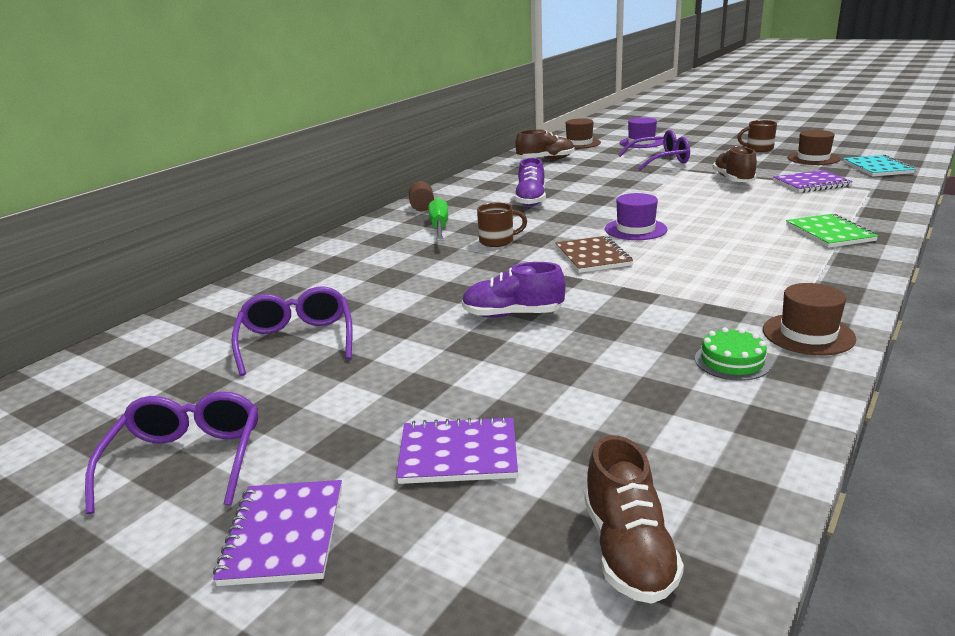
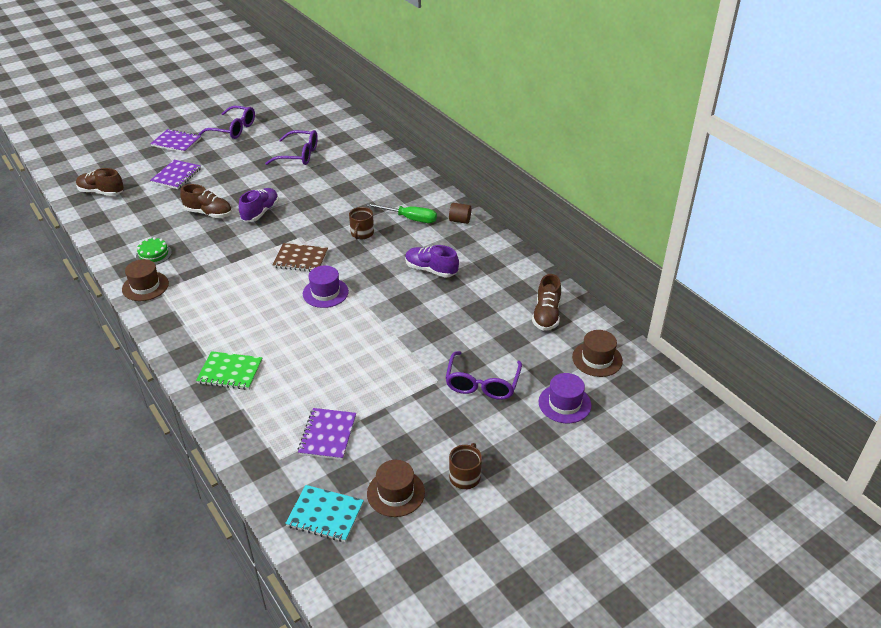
camera: 110 degrees right, 15 degrees up
brown shoe [712,146,757,182] -> brown shoe moved to [180,184,232,218]

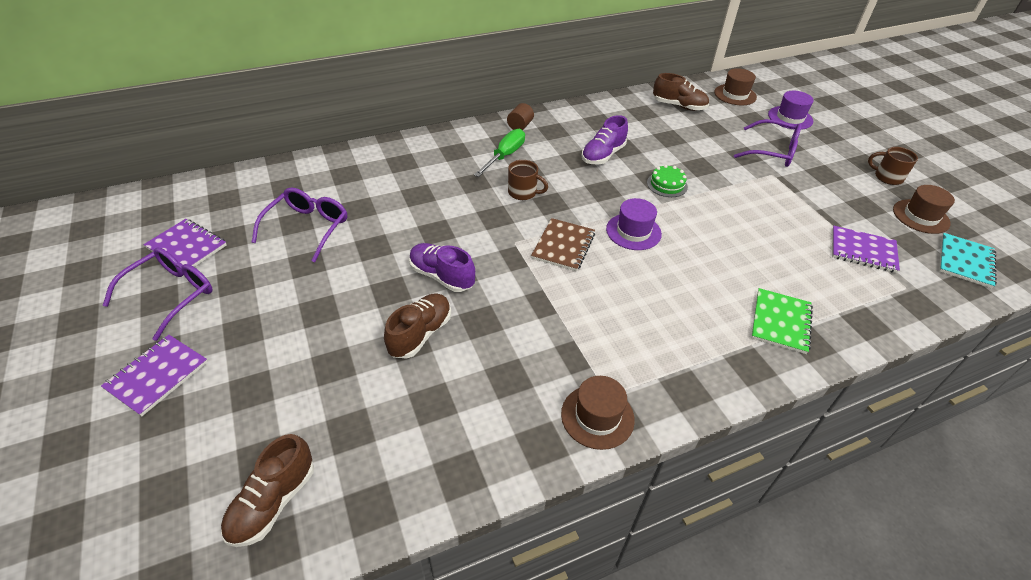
camera: 80 degrees left, 5 degrees up
green cake [136,237,172,265] -> green cake moved to [647,165,688,197]
purple notebook [150,160,201,189] -> purple notebook moved to [143,219,227,267]

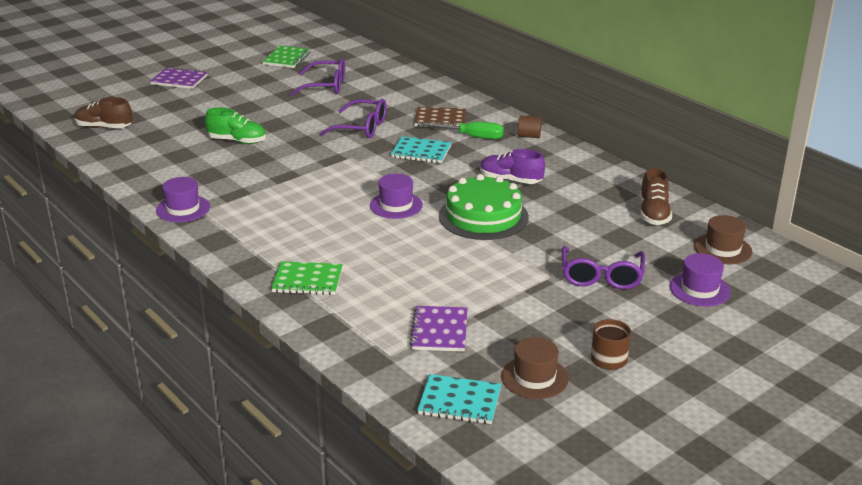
camera: 75 degrees right, 15 degrees down
purple glasses [102,247,212,341] -> purple glasses moved to [320,99,386,138]
purple notebook [143,219,227,267] -> green notebook [262,46,311,68]
brown shoe [384,293,451,359] -> green shoe [205,107,266,144]
purple shoe [409,243,475,292] -> none
brown mug [508,160,548,200] -> turquoise notebook [391,136,452,163]
brown notebook [531,218,595,271] -> brown notebook moved to [414,107,466,127]
brown hat [561,376,635,450] -> purple hat [156,177,210,222]
green cake [647,165,688,197] -> green cake [439,174,529,240], size x2.08

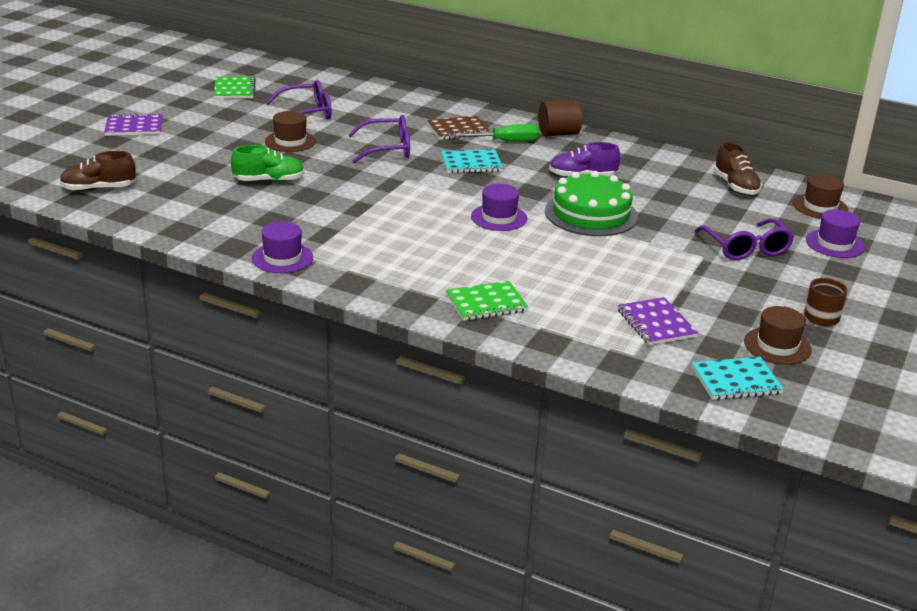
camera: 25 degrees left, 0 degrees up
brown cylinder [518,116,542,138] -> brown cylinder [538,99,582,136], size x1.57
none -> brown hat [265,111,316,152]

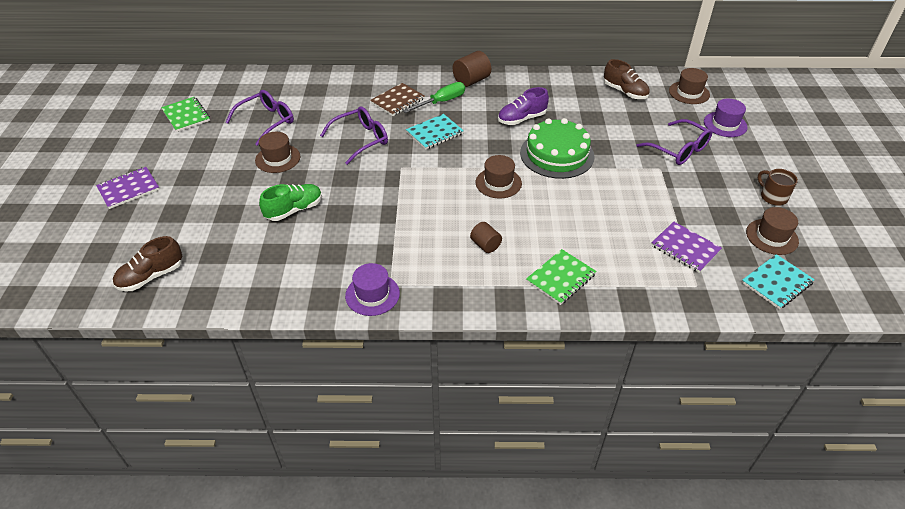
camera: 25 degrees left, 15 degrees up
purple hat [471,184,527,231] -> brown hat [476,155,522,198]
none -> brown cylinder [470,222,502,253]

